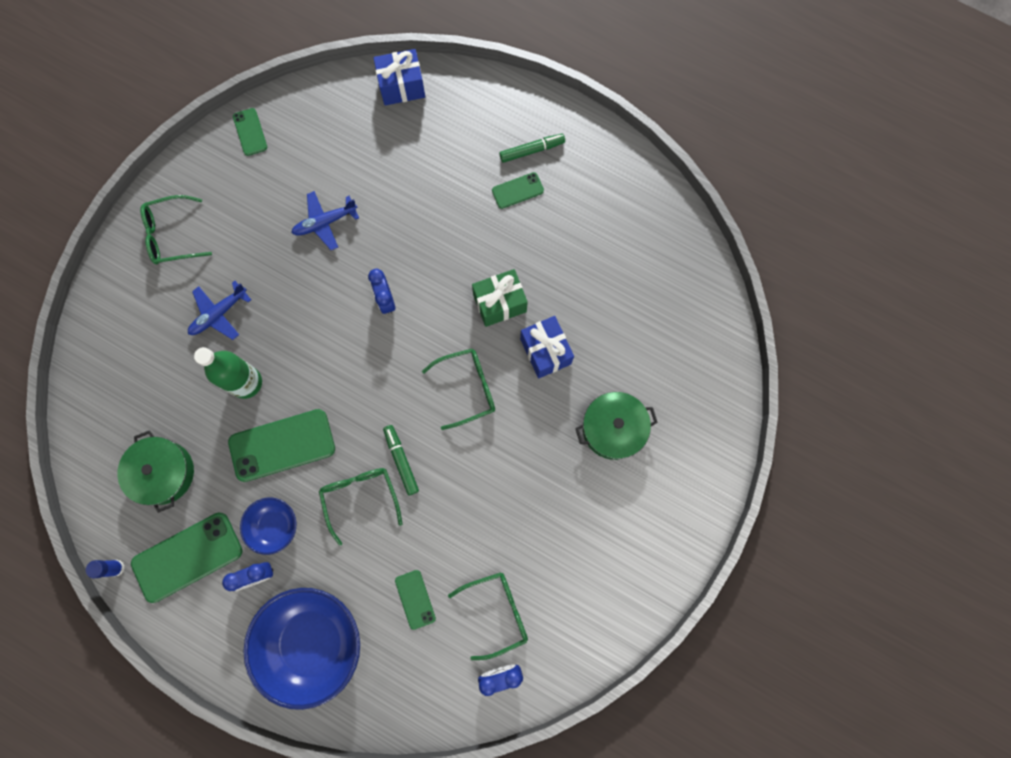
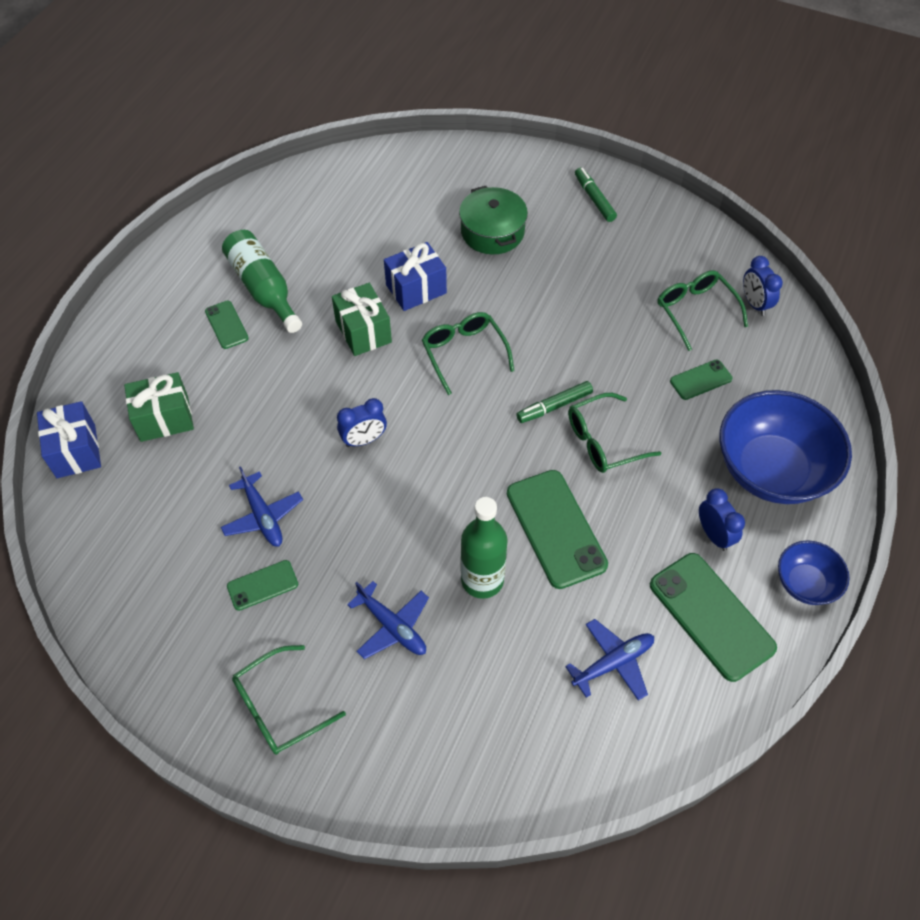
camera: 95 degrees left, 20 degrees down
blue glue stick [86,560,125,578] -> none
green pot [117,430,194,513] -> blue plane [565,619,654,701]
green glasses [140,195,212,264] -> green glasses turned 75 degrees clockwise [232,645,346,755]
green phone [233,108,267,156] -> green phone moved to [227,560,298,611]
blue bowl [240,498,296,555] -> blue bowl moved to [778,540,849,605]
green marker [499,134,565,163] -> green marker moved to [575,167,617,222]
none -> green gift [124,372,194,442]
none -> green bottle [222,230,302,333]

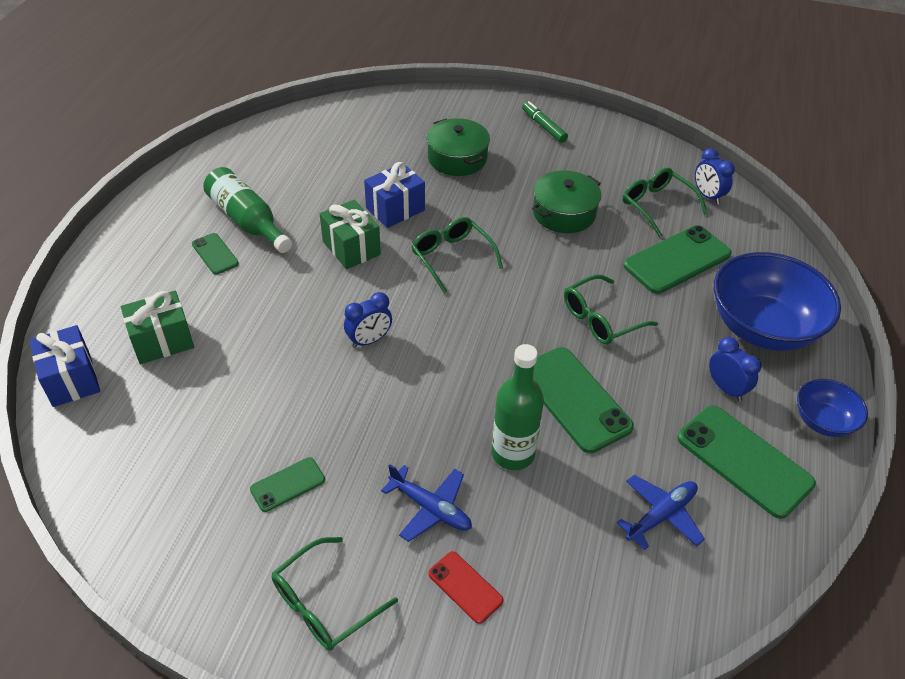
camera: 10 degrees left, 10 degrees down
blue plane [221,466,303,547] -> none
green marker [516,381,593,423] -> none
green phone [670,360,733,400] -> green phone [623,225,732,294], size x1.92
none -> red phone [428,551,503,624]
none -> green pot [532,171,601,233]

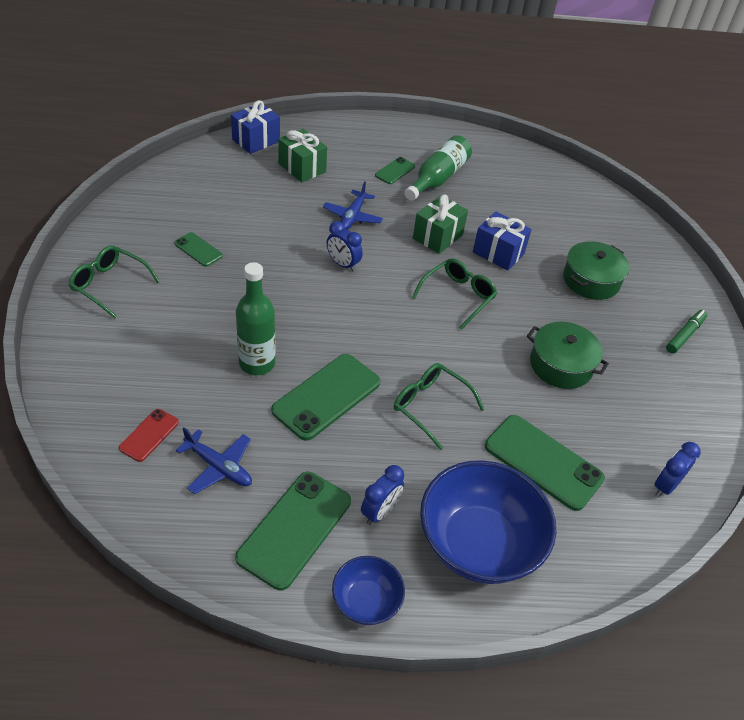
camera: 70 degrees right, 0 degrees up
blue plane [381,464,472,542] -> blue plane moved to [323,181,383,230]
red phone [428,551,503,624] -> red phone moved to [119,409,179,462]
green glasses [623,168,708,238] -> none

